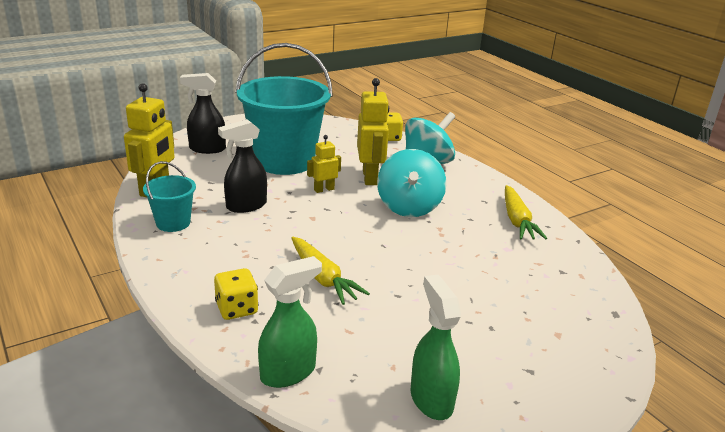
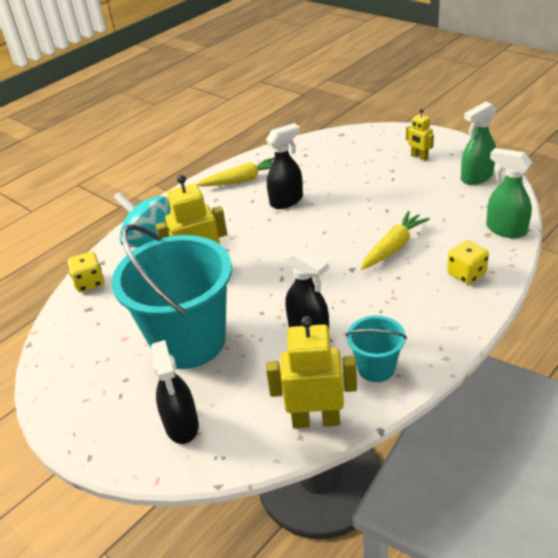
camera: 100 degrees left, 10 degrees up
yellow robot [307,135,341,193] -> yellow robot moved to [406,109,434,161]
turquoise spinning top [377,149,446,217] -> none
none -> black spray bottle [266,123,303,209]

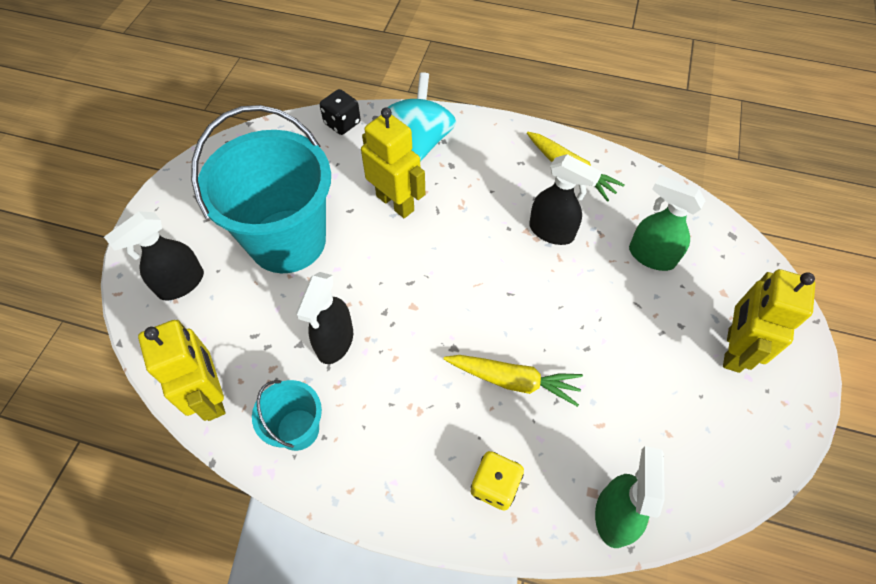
camera: 60 degrees right, 20 degrees up
yellow dice [67,251,104,292] -> black dice [320,89,361,135]
yellow robot [406,109,434,161] -> yellow robot [723,269,815,373], size x1.80
green spray bottle [461,101,497,185] -> green spray bottle moved to [629,175,706,271]

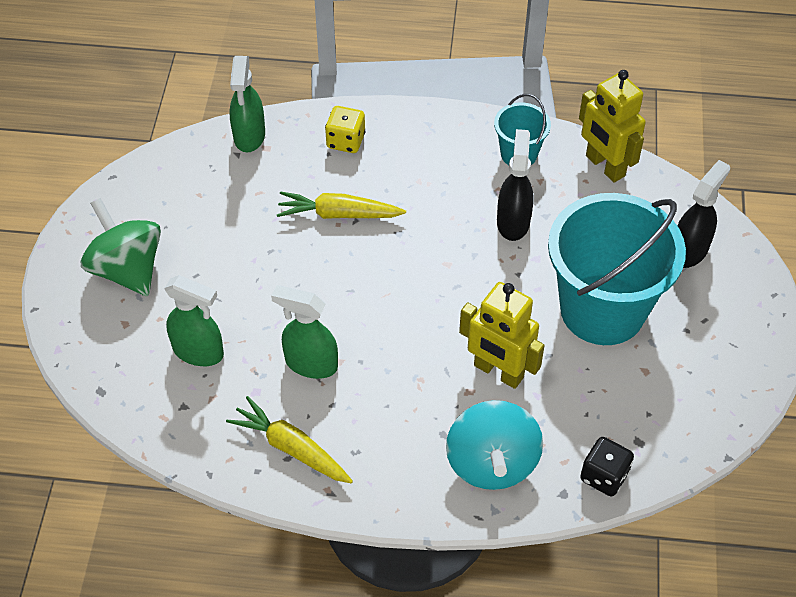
camera: 170 degrees right, 5 degrees down
black spray bottle [529,154,602,245] -> green spray bottle [271,285,338,379]
yellow robot [723,269,815,373] -> green spinning top [81,198,161,296]

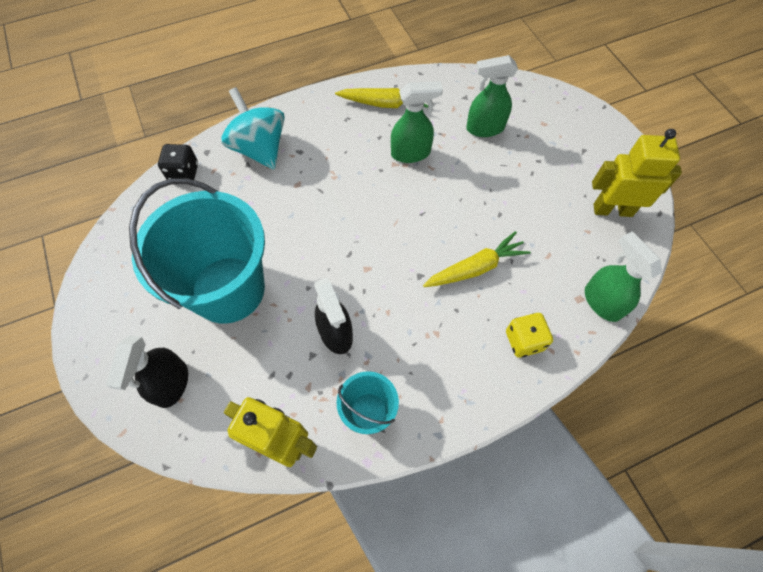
camera: 150 degrees right, 10 degrees up
green spinning top [81,198,161,296] -> none
yellow robot [459,282,545,389] -> yellow robot moved to [592,129,682,217]

